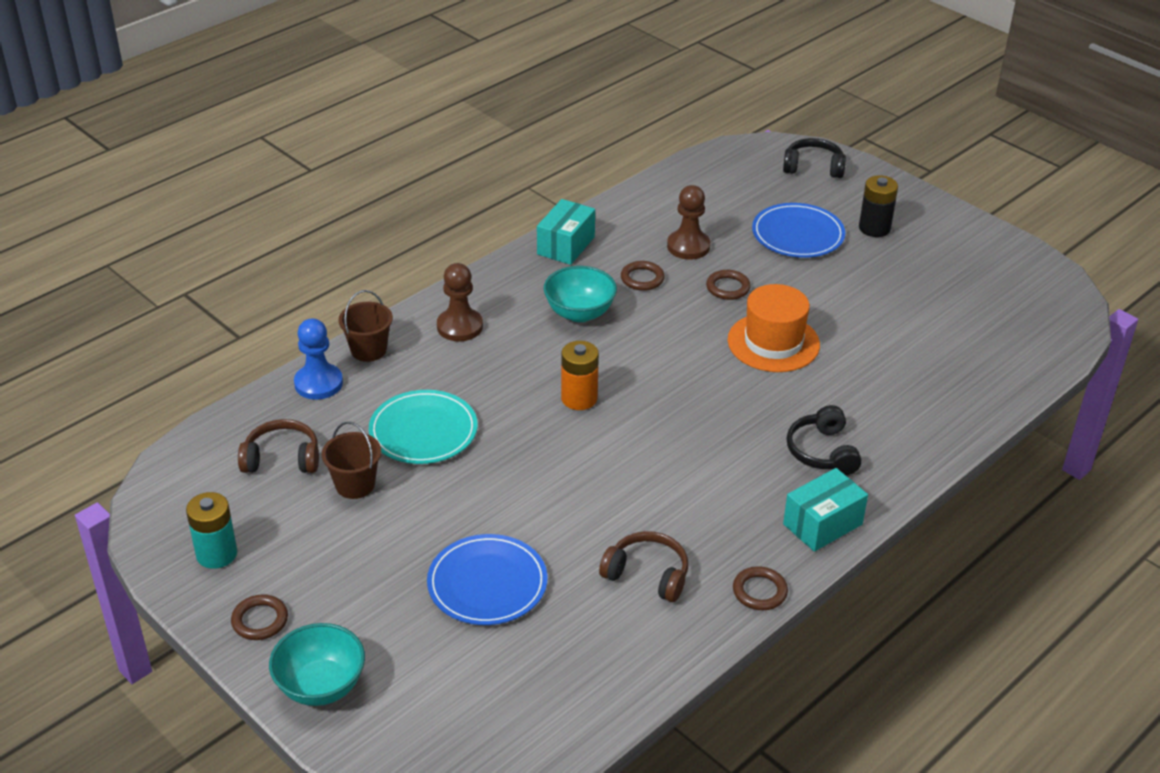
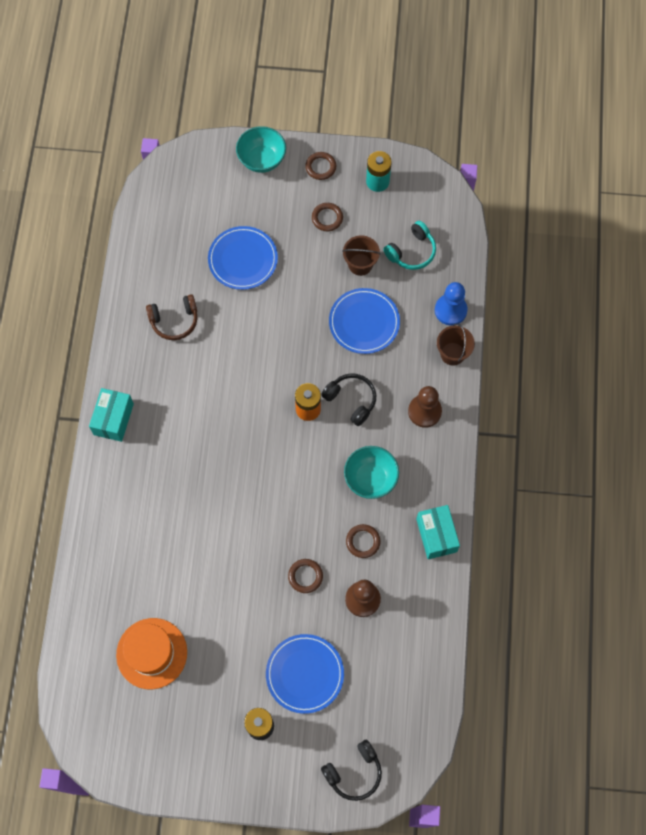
camera: 140 degrees right, 30 degrees up
brown headphones [238,419,319,473] -> turquoise headphones [383,221,436,270]
turquoise plate [369,390,478,464] -> blue plate [329,288,400,354]
orange hat [728,284,820,372] -> orange hat moved to [116,618,187,689]
brown ring [733,566,788,610] -> brown ring moved to [312,203,343,231]
black headphones [787,405,862,475] -> black headphones moved to [321,373,376,426]

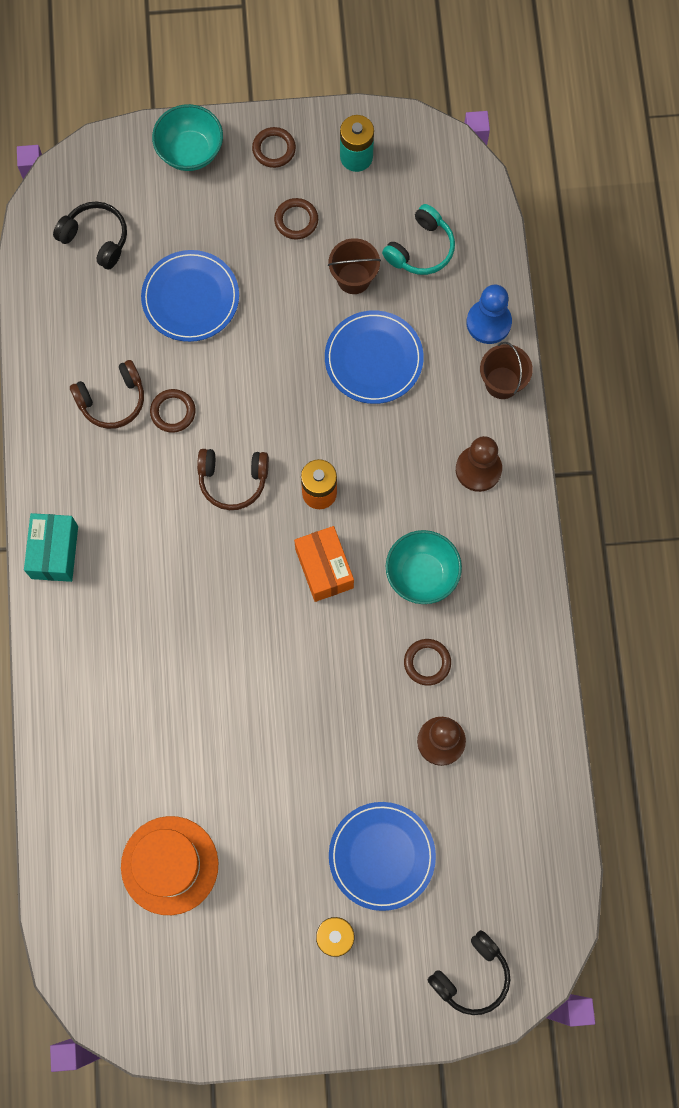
camera: 10 degrees left, 5 degrees up
brown ring [288,559,323,593] -> brown ring moved to [150,389,196,433]
black headphones [321,373,376,426] -> black headphones moved to [53,201,127,269]
turquoise box [416,505,460,559] -> none
none -> brown headphones [197,449,269,510]
none -> orange box [294,526,354,602]

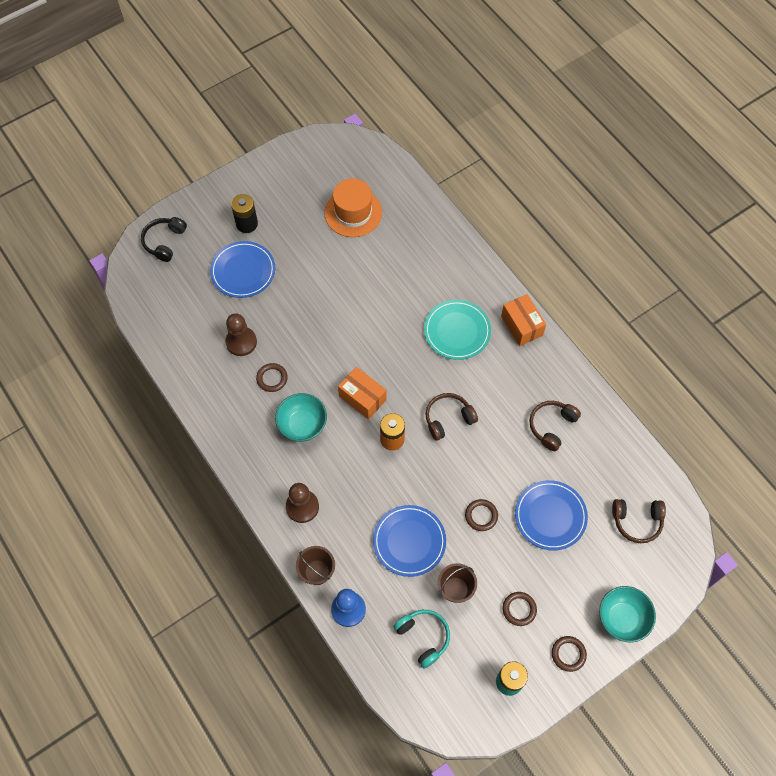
camera: 150 degrees right, 10 degrees down
turquoise box [24,513,78,582] -> orange box [501,294,546,346]
black headphones [53,201,127,269] -> brown headphones [612,499,666,543]
brown ring [150,389,196,433] -> brown ring moved to [465,499,498,531]
turquoise headphones [382,204,455,275] -> turquoise headphones turned 135 degrees clockwise [393,610,450,669]
none -> turquoise plate [424,300,491,360]

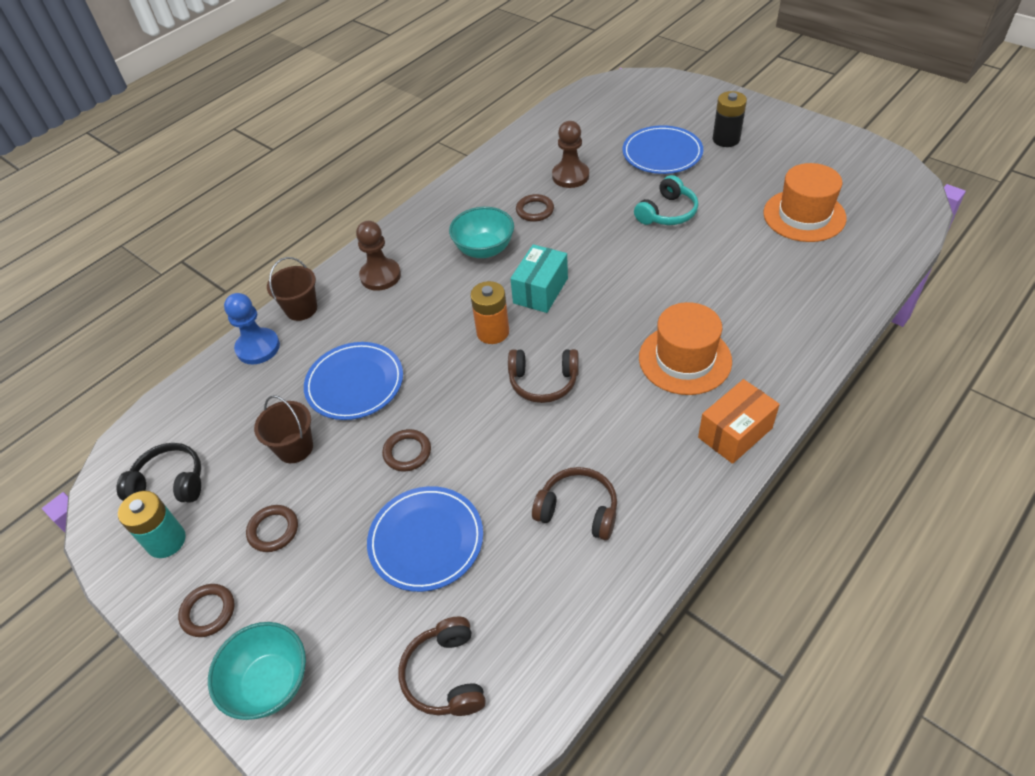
camera: 80 degrees right, 15 degrees down
black headphones [141,217,187,262] -> black headphones moved to [116,443,201,503]
orange box [338,367,387,420] -> turquoise box [510,244,568,313]
turquoise headphones [393,610,450,669] -> turquoise headphones moved to [634,175,698,225]
turquoise plate [424,300,491,360] -> orange hat [639,302,732,395]
brown headphones [425,393,478,441] -> brown headphones turned 135 degrees clockwise [508,349,579,403]

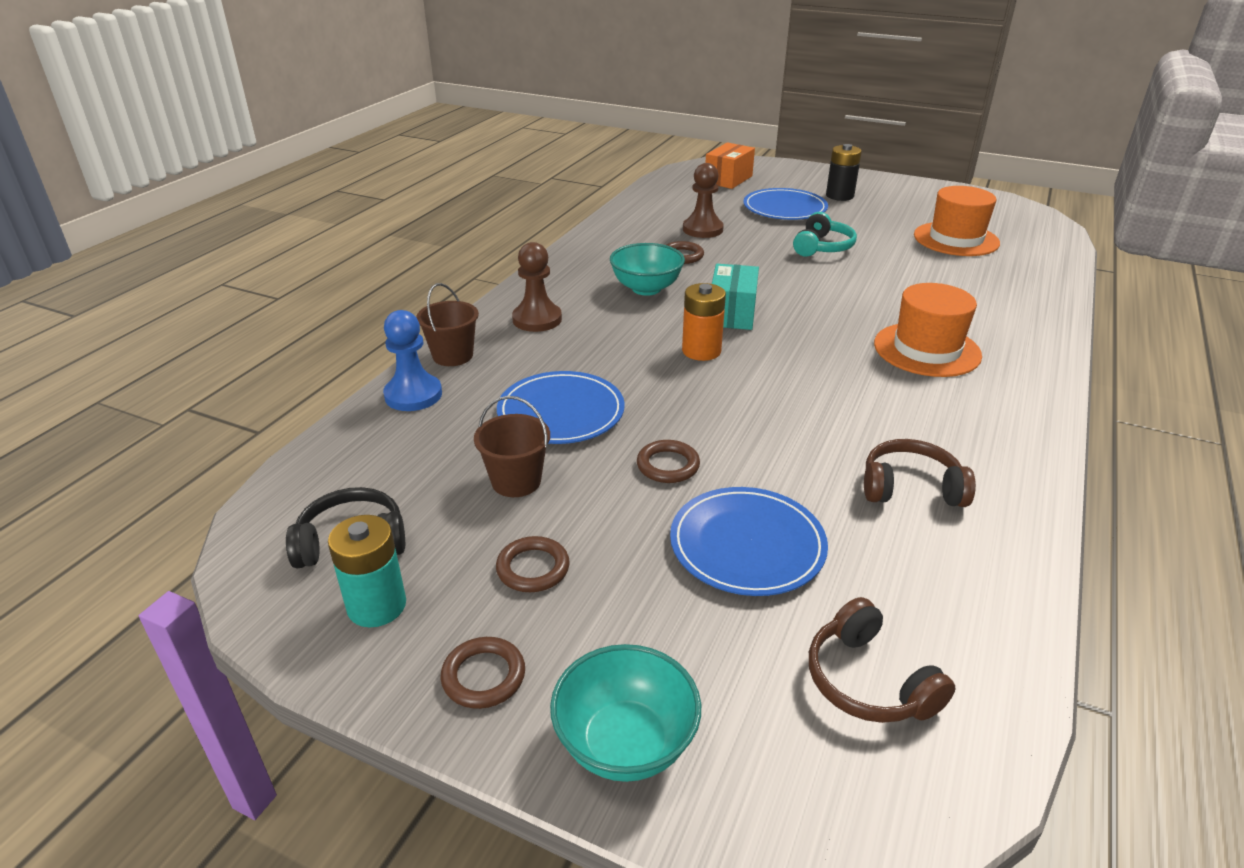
camera: 20 degrees left, 15 degrees down
brown headphones [508,349,579,403] -> none
orange box [698,379,780,464] -> orange box moved to [705,142,755,189]

